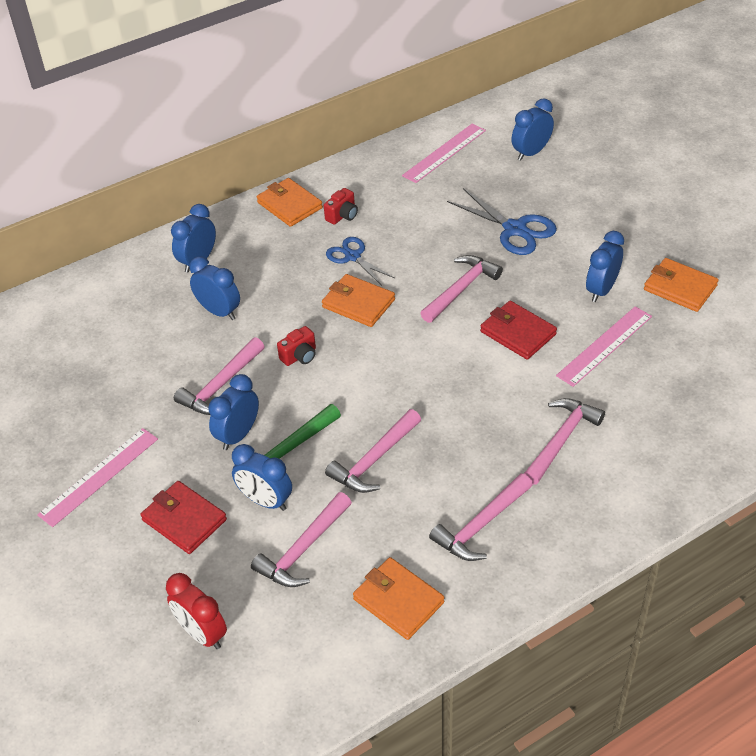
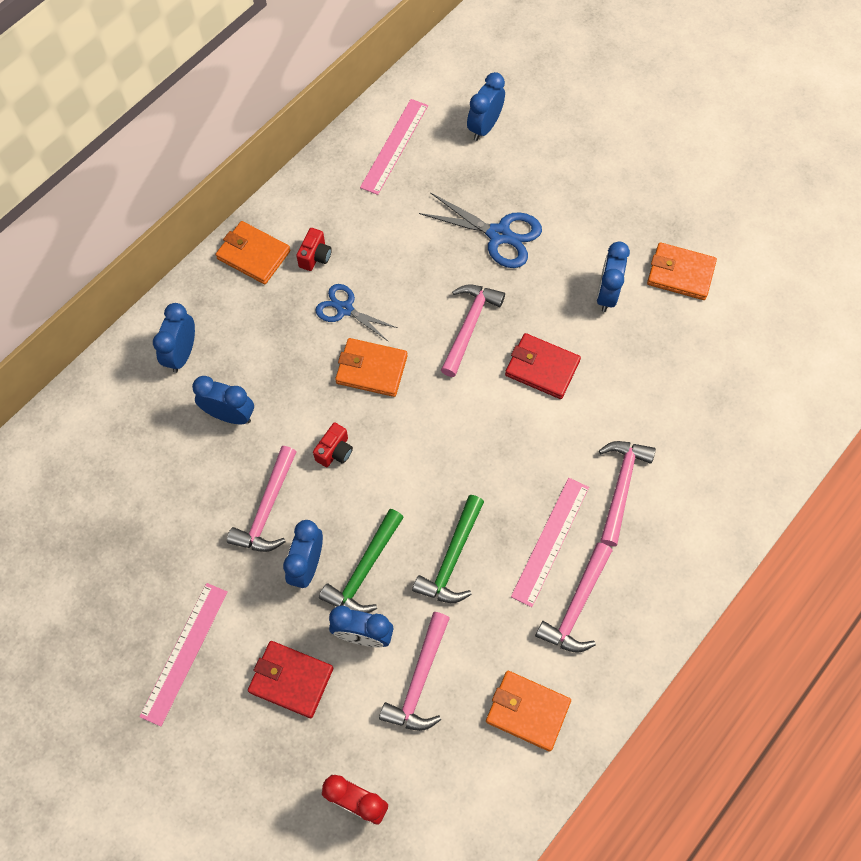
camera: 20 degrees left, 20 degrees up
pink hammer [325,409,421,493] -> green hammer [412,495,484,603]
pink ruler [556,306,652,387] -> pink ruler moved to [511,478,589,607]

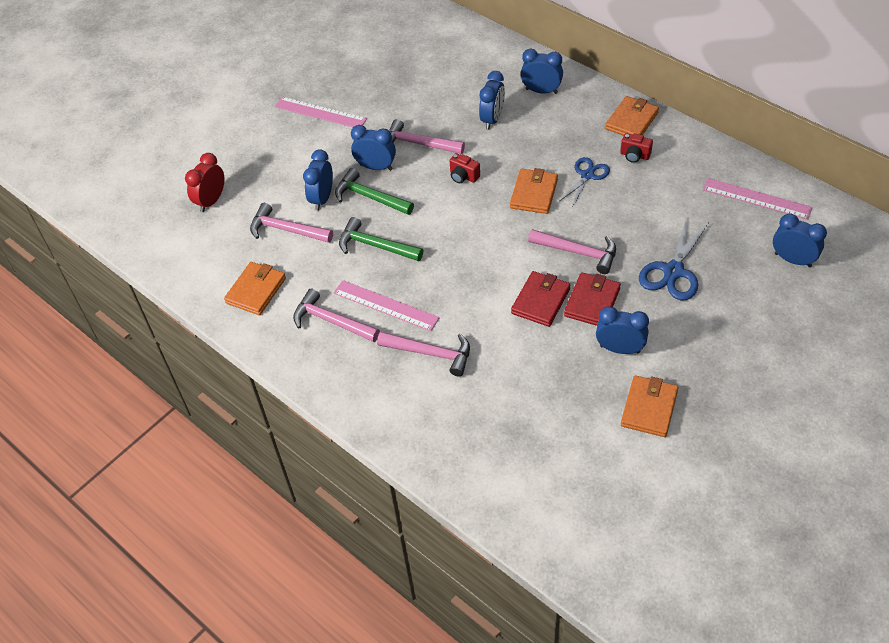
camera: 95 degrees right, 15 degrees down
red wallet [248,641,333,718] -> red wallet moved to [564,272,621,326]

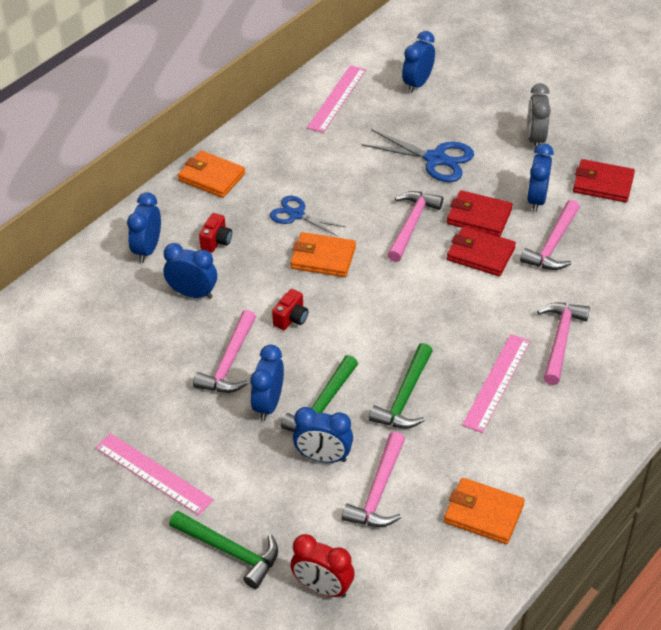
camera: 95 degrees left, 5 degrees down
pink ruler [275,97,367,127] -> pink ruler turned 75 degrees counterclockwise [95,433,214,515]
pink hammer [293,289,380,342] -> pink hammer moved to [520,200,580,270]
red camera [620,133,653,163] -> red camera moved to [199,213,232,253]
orange wallet [621,376,678,437] -> red wallet [573,159,635,202]
none -> green hammer [169,511,278,589]
none -> grey clock [527,83,551,148]

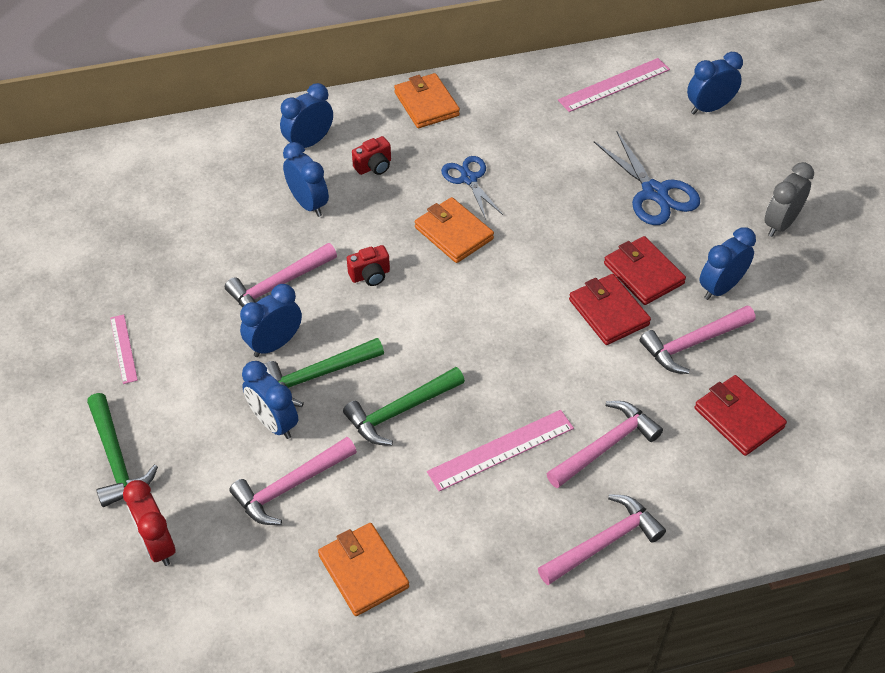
camera: 35 degrees right, 5 degrees up
pink ruler [95,433,214,515] -> pink ruler [110,314,138,384], size x0.59
pink hammer [387,191,443,262] -> pink hammer moved to [538,494,666,585]
red wallet [573,159,635,202] -> red wallet moved to [695,375,787,456]

